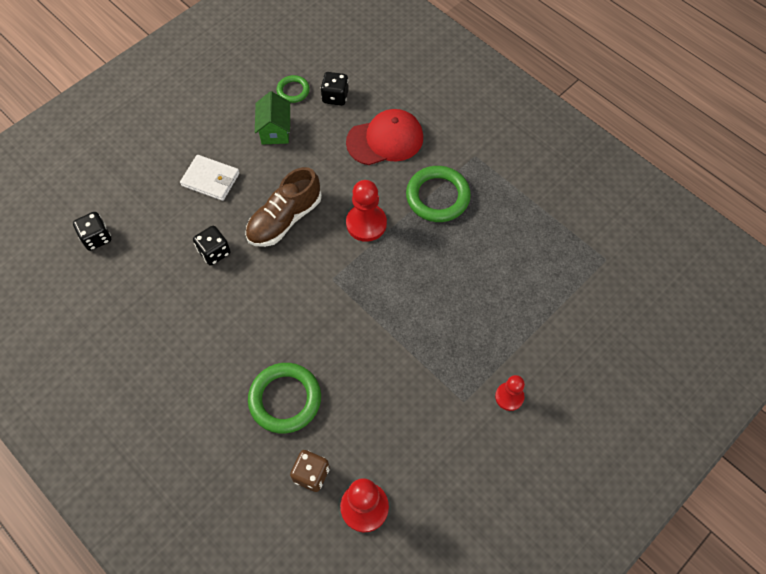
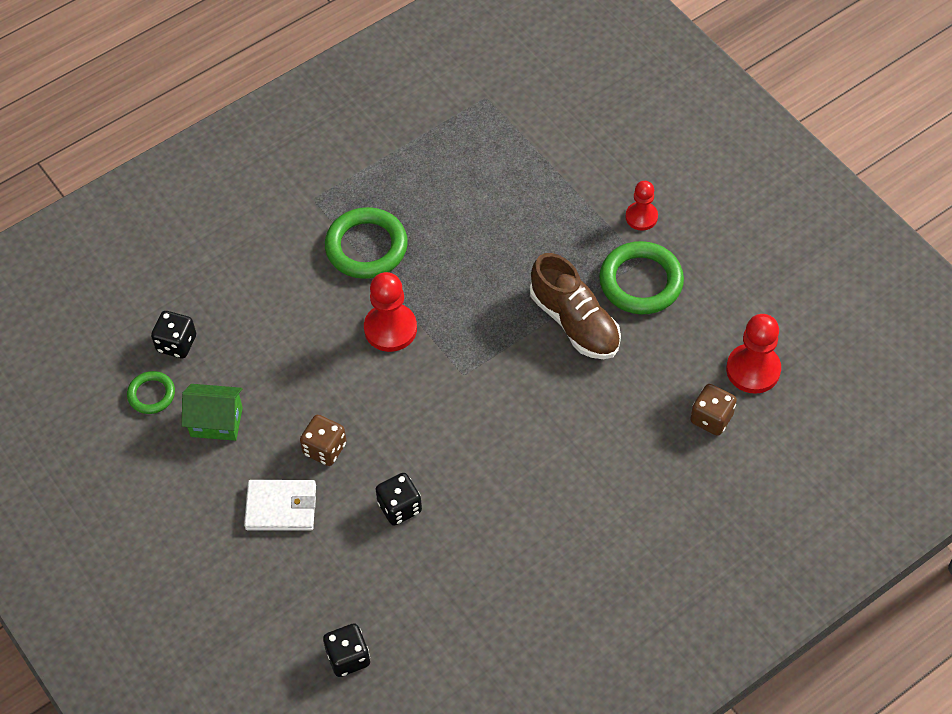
camera: 80 degrees left, 5 degrees down
white wallet [180,155,240,201] -> white wallet turned 60 degrees clockwise [244,480,316,531]
brown shoe [245,167,322,247] -> brown shoe moved to [530,253,621,359]
green ring [248,363,321,433] -> green ring moved to [599,241,684,314]
red cap [346,109,423,165] -> none
none -> brown dice [300,415,346,466]

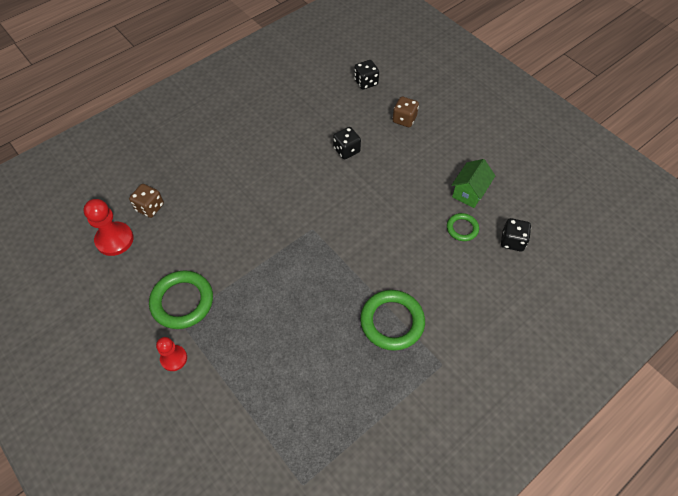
camera: 175 degrees right, 0 degrees up
green ring [127,371,175,414] -> green ring moved to [447,213,479,241]
green house [182,384,243,441] -> green house turned 60 degrees counterclockwise [452,159,495,208]
white wallet [244,480,316,531] -> none
brown dice [300,415,346,466] -> brown dice moved to [392,97,419,127]
red pawn [364,272,417,352] -> none
brown shoe [530,253,621,359] -> none

